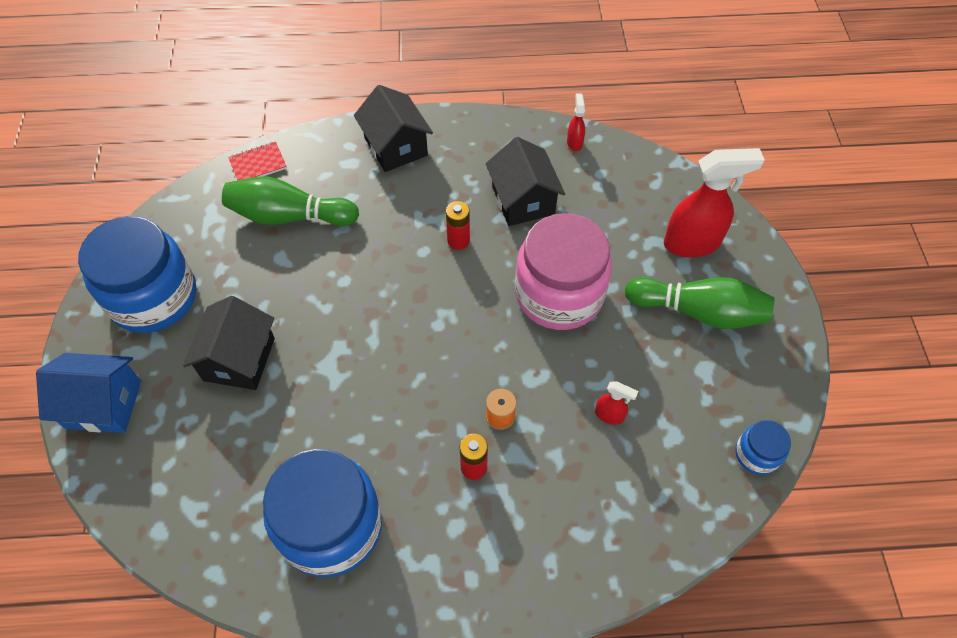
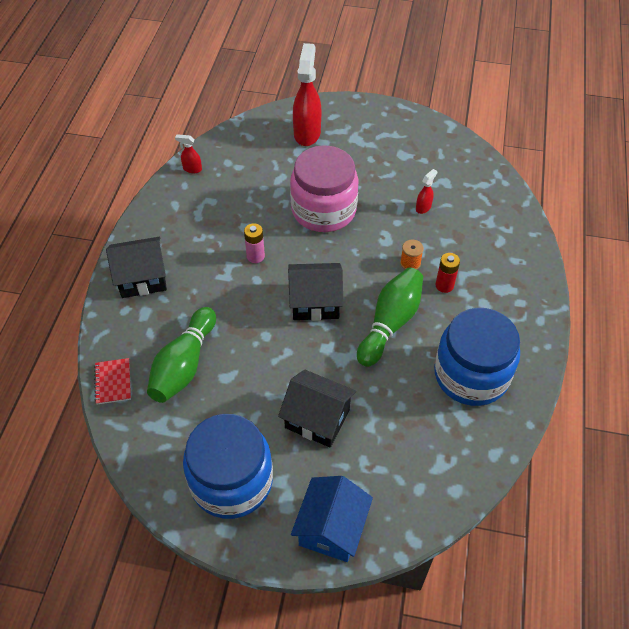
camera: 75 degrees left, 5 degrees down
red battery [446,201,470,250] -> pink battery [244,223,265,263]
black house [486,137,565,226] -> black house moved to [288,263,343,321]
green bowling pin [625,277,774,329] -> green bowling pin moved to [357,267,423,367]
blue jar [735,420,791,475] -> none

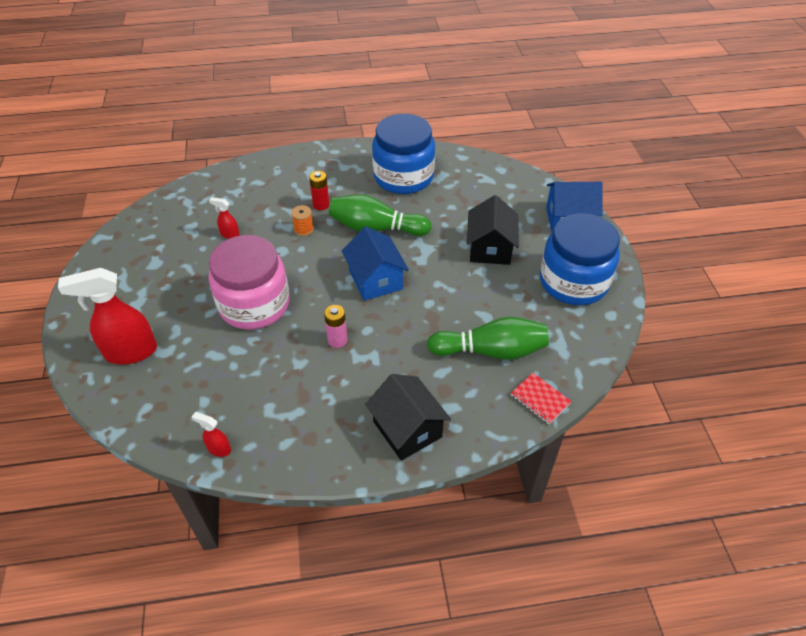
camera: 110 degrees left, 5 degrees down
red notebook [94,358,131,405] -> red notebook turned 75 degrees clockwise [511,373,572,424]
red spray bottle [175,134,202,173] -> red spray bottle turned 120 degrees clockwise [192,412,231,457]
black house [288,263,343,321] -> blue house [342,227,409,301]

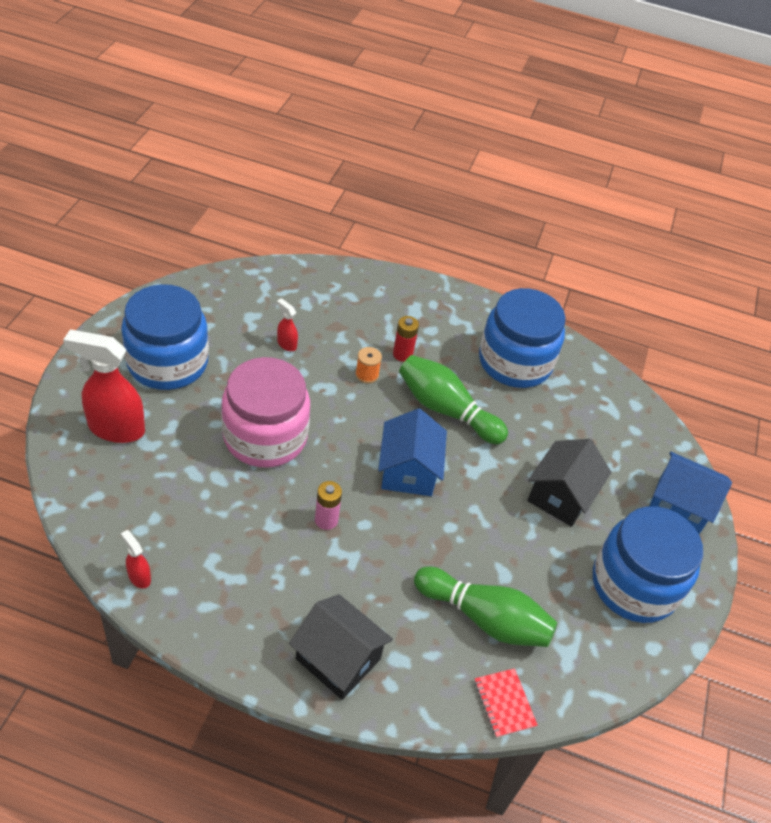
camera: 20 degrees right, 0 degrees up
black house [365,374,451,461] -> black house turned 45 degrees counterclockwise [289,594,393,700]
none -> blue jar [121,284,209,390]

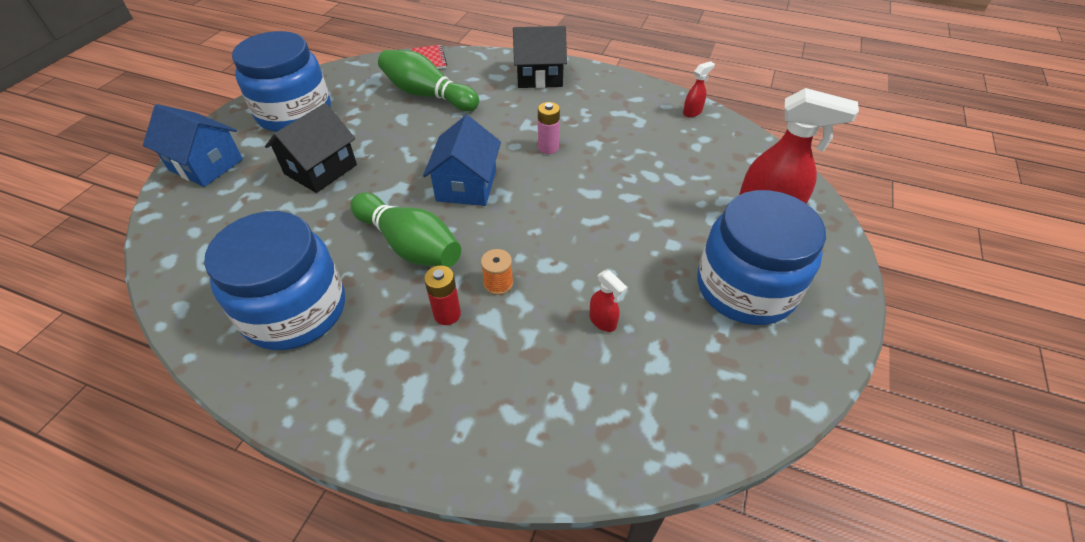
camera: 170 degrees left, 0 degrees up
red spray bottle [121,530,151,589] -> red spray bottle turned 90 degrees counterclockwise [683,61,715,117]
pink jar [221,357,310,467] -> none
black house [289,594,393,700] -> black house turned 45 degrees counterclockwise [513,26,567,88]

